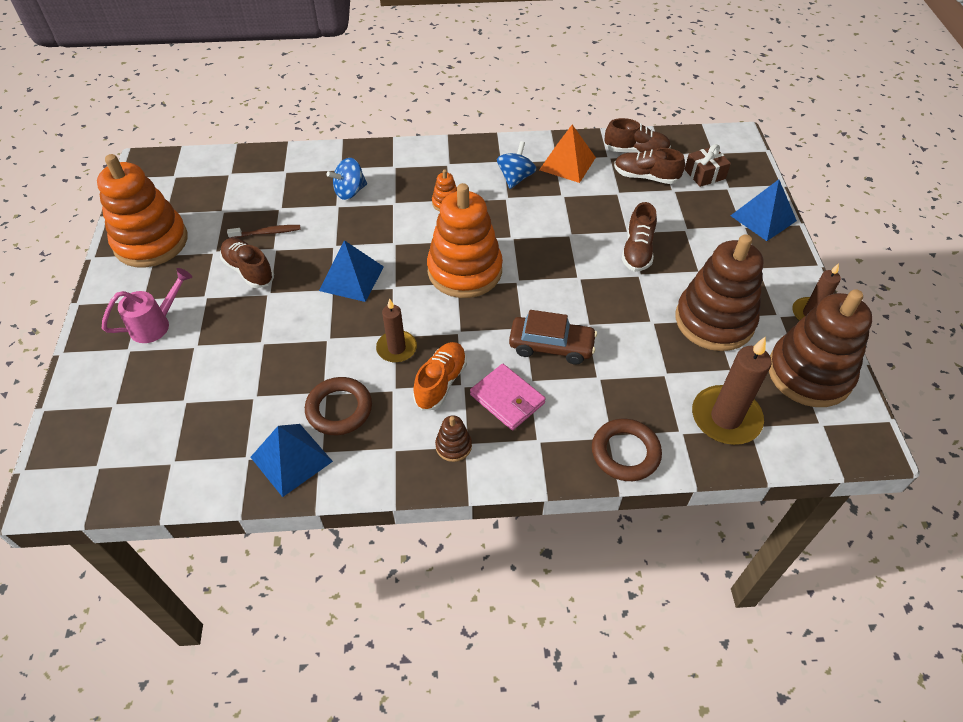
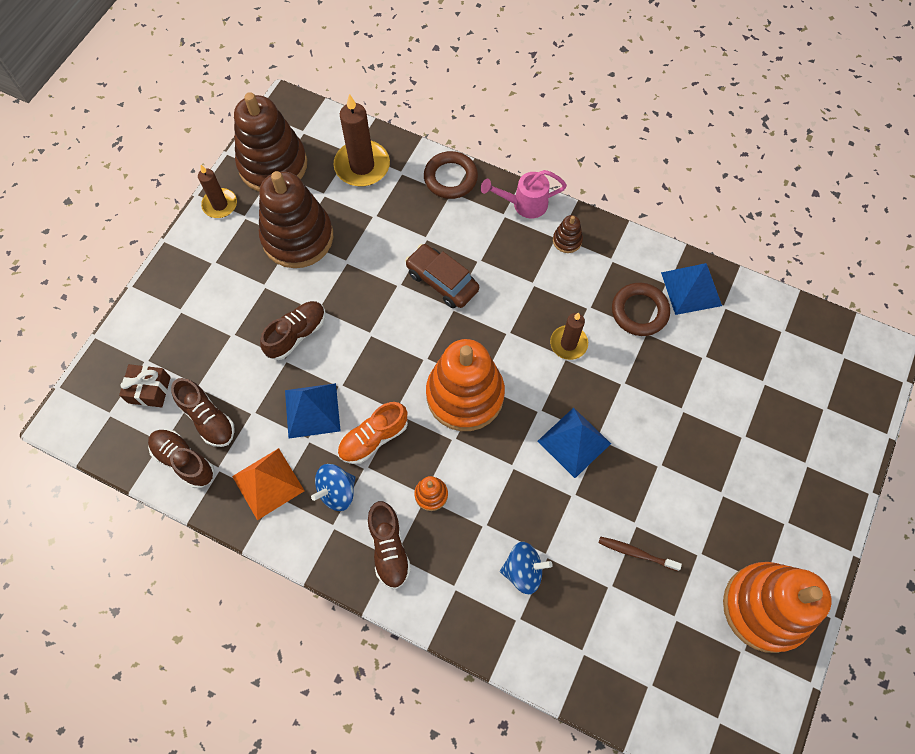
camera: 150 degrees left, 15 degrees up
pink watering can [102,268,192,343] -> pink watering can moved to [481,170,567,218]
brown shoe [220,238,274,288] -> brown shoe moved to [368,501,411,589]
orange shoe [413,342,467,411] -> orange shoe moved to [337,402,408,464]
pink wallet [470,364,546,430] -> none
blue pyramid [730,179,797,241] -> blue pyramid moved to [285,383,341,438]

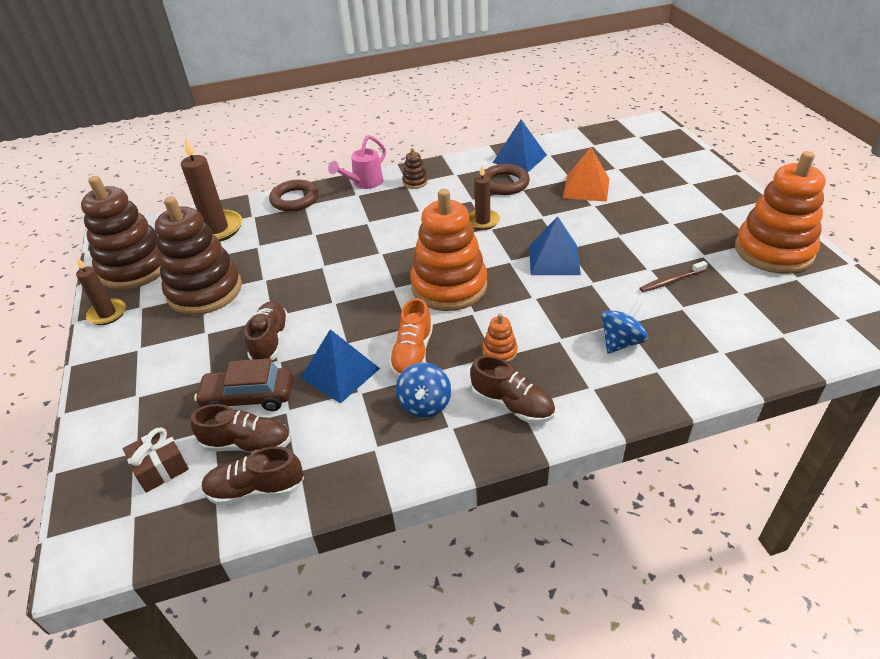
camera: 40 degrees left, 25 degrees down
orange pyramid [232,448,304,520] -> orange pyramid moved to [563,147,609,202]
brown car [405,244,479,308] -> brown car moved to [194,358,293,411]

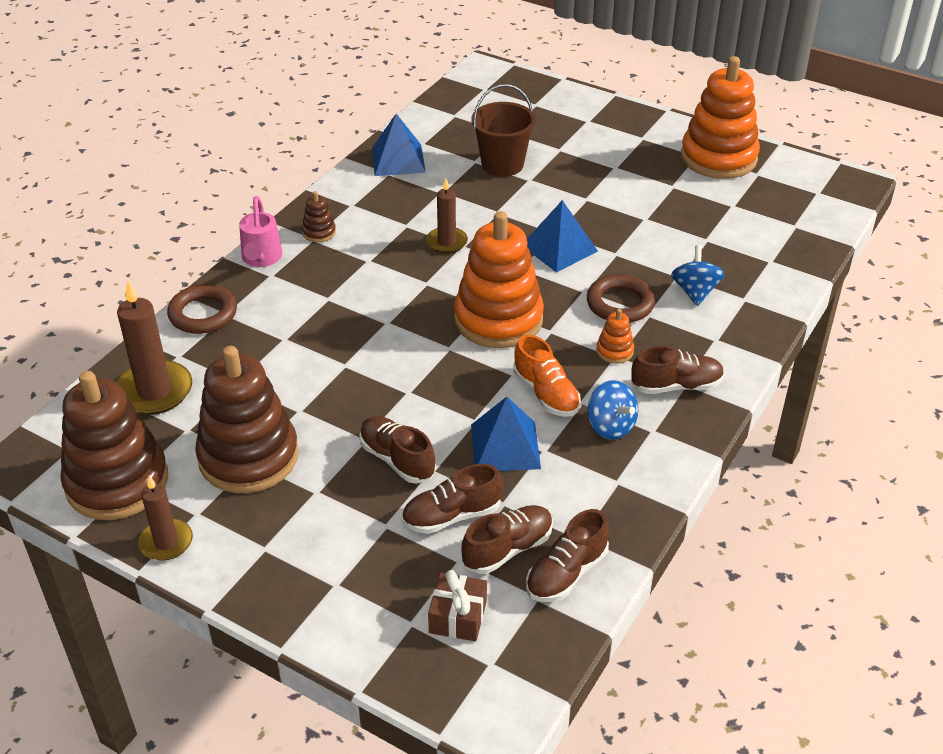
camera: 45 degrees left, 0 degrees up
brown car [194,358,293,411] -> brown shoe [402,464,503,534]
brown ring [484,164,530,195] -> brown ring moved to [587,274,655,323]
orange pyramid [563,147,609,202] -> brown bucket [471,84,536,177]
brown toothbrush [640,261,708,292] -> none

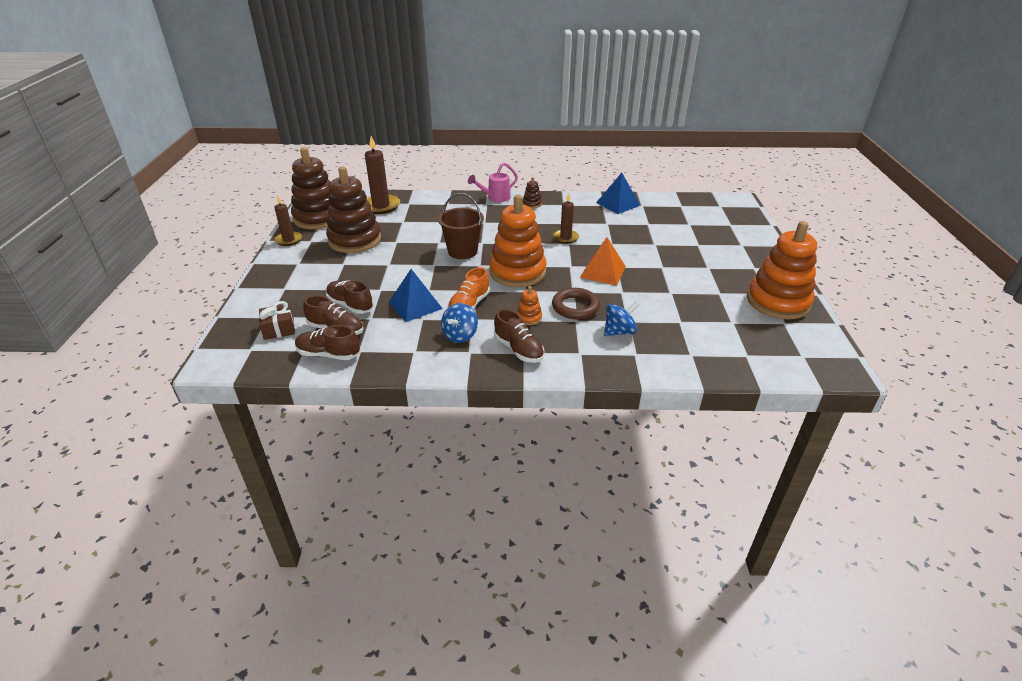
camera: 60 degrees right, 5 degrees down
brown ring [167,284,237,334] -> none
brown shoe [359,416,436,484] -> none
brown bucket [471,84,536,177] -> brown bucket moved to [438,193,484,259]
blue pyramid [527,200,598,273] -> orange pyramid [580,237,626,286]

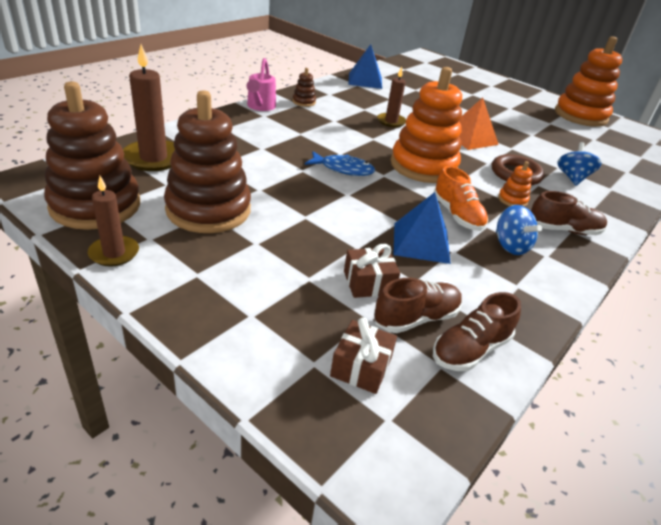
camera: 55 degrees left, 0 degrees up
brown shoe [326,280,374,314] -> brown gift [344,244,400,298]
brown bucket [438,193,484,259] -> blue fish [305,151,375,176]

